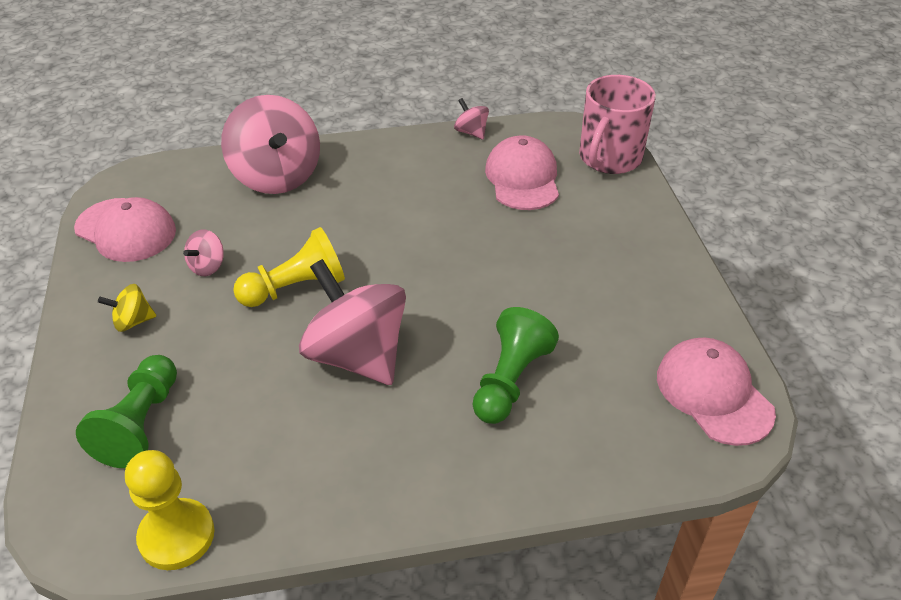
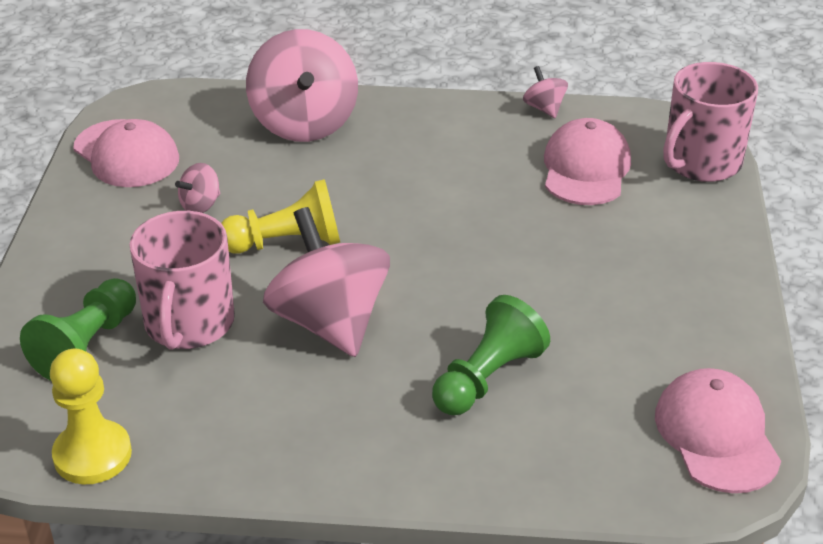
camera: 15 degrees right, 5 degrees down
yellow spinning top [98,284,156,332] -> none
none -> pink mug [130,211,235,350]

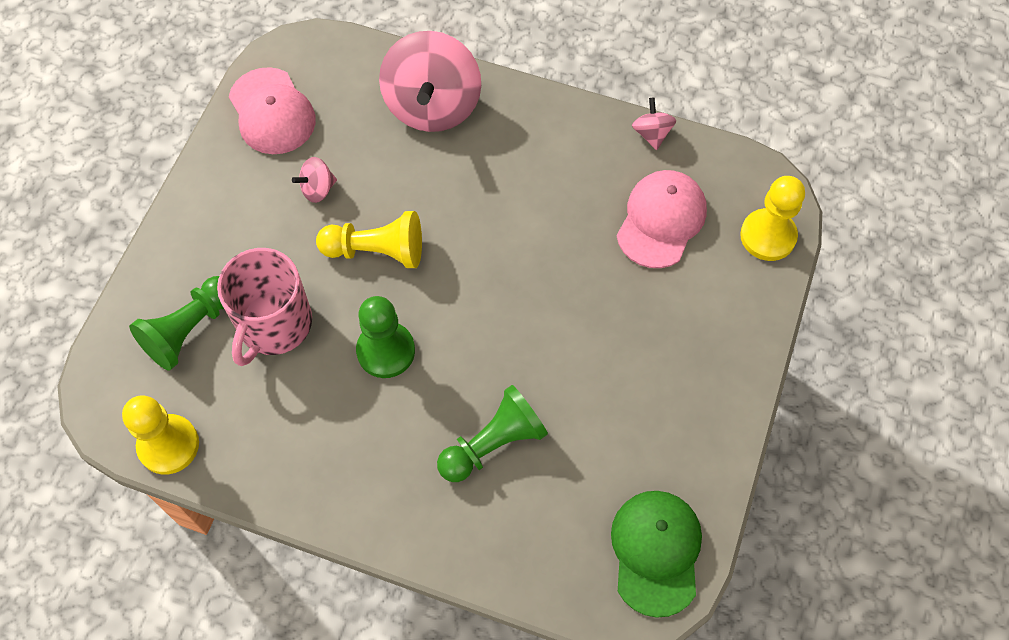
camera: 15 degrees right, 25 degrees up
pink spinning top [263,207,390,357] -> green pawn [356,296,415,378]
pink cap [655,368,781,493] -> green cap [611,491,702,618]
pink mug [663,62,758,182] -> yellow pawn [740,176,805,261]

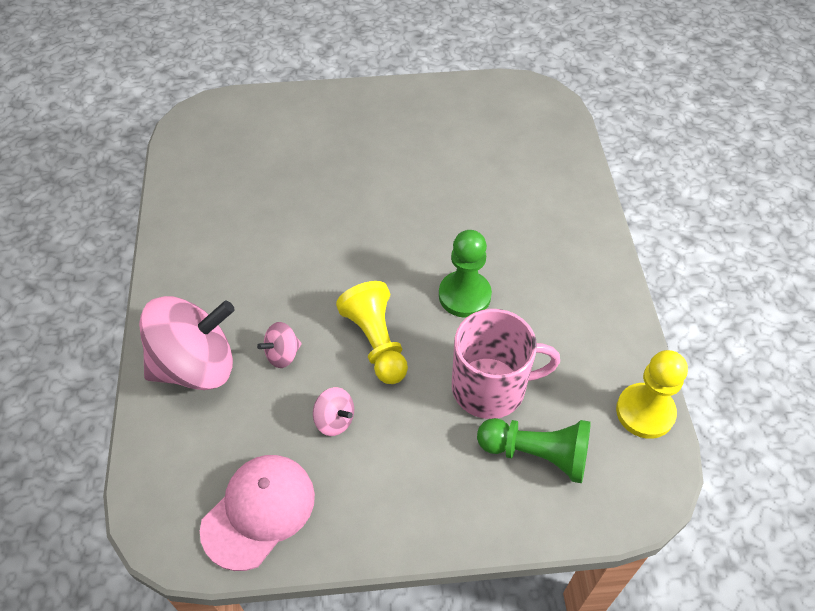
camera: 115 degrees left, 10 degrees down
green pawn [437,385,548,482] -> none
green cap [611,491,702,618] -> none
pink cap [617,170,707,268] -> none
pink spinning top [632,97,676,150] -> pink spinning top moved to [257,322,302,368]
yellow pawn [740,176,805,261] -> none

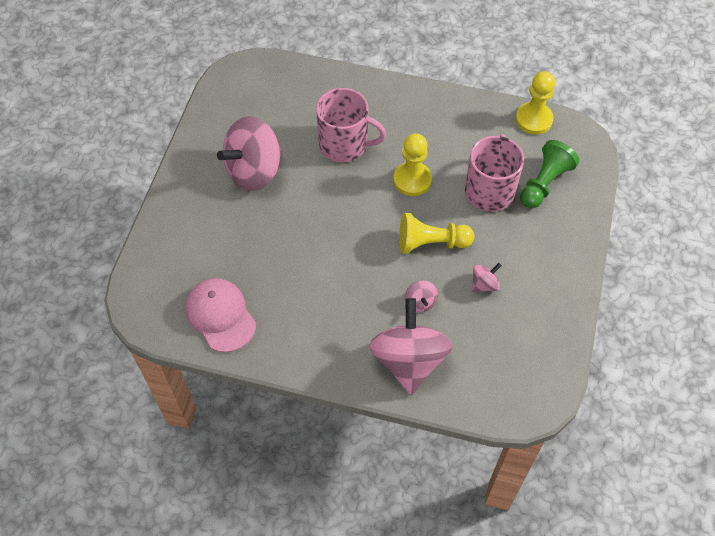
camera: 70 degrees left, 5 degrees up
pink cap [200,455,315,571] -> pink cap moved to [185,278,256,352]
green pawn [439,230,492,318] -> yellow pawn [393,133,432,196]
none -> pink spinning top [217,116,282,191]
none -> pink mug [316,88,386,163]

